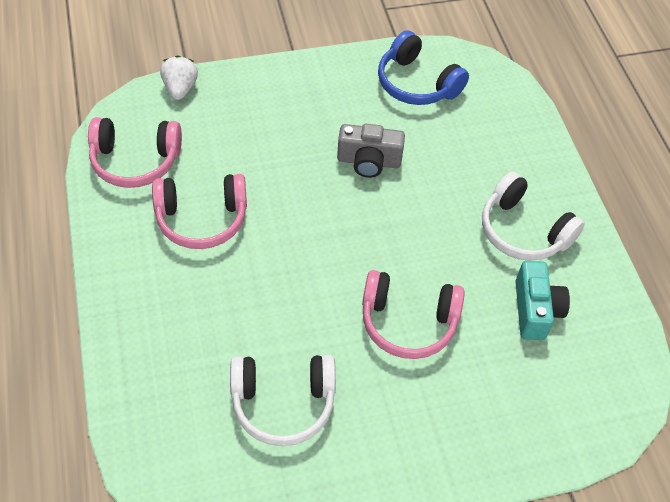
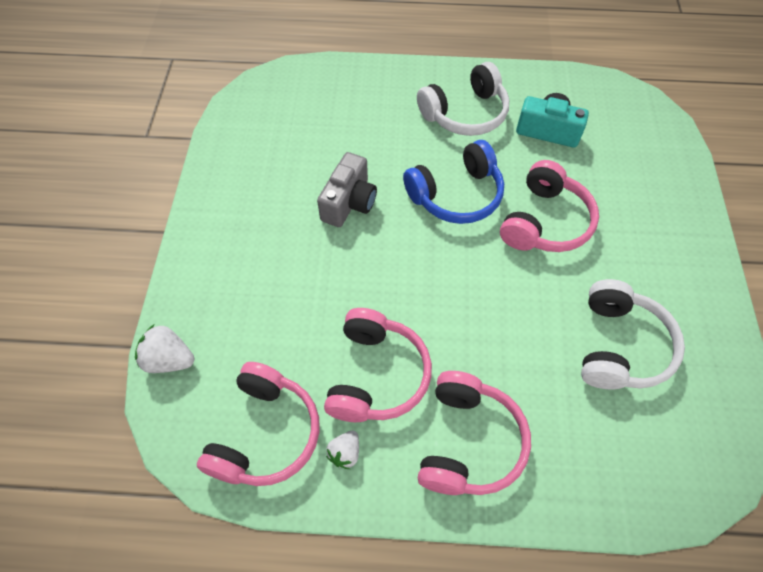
camera: 70 degrees left, 5 degrees up
blue headphones [378,30,469,105] -> blue headphones moved to [403,140,504,224]
none -> white strawberry [326,431,359,469]
none -> pink headphones [418,371,531,495]

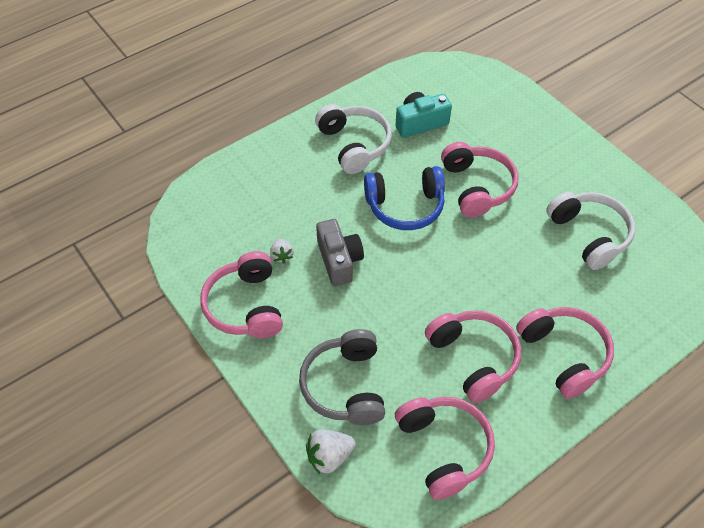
camera: 40 degrees left, 5 degrees down
white strawberry [326,431,359,469] -> white strawberry moved to [270,238,294,263]
blue headphones [403,140,504,224] -> blue headphones turned 60 degrees clockwise [364,166,445,230]
white headphones [417,62,509,136] -> white headphones turned 45 degrees counterclockwise [315,104,392,174]
none -> pink headphones [200,251,283,338]
none -> grey headphones [299,329,385,425]

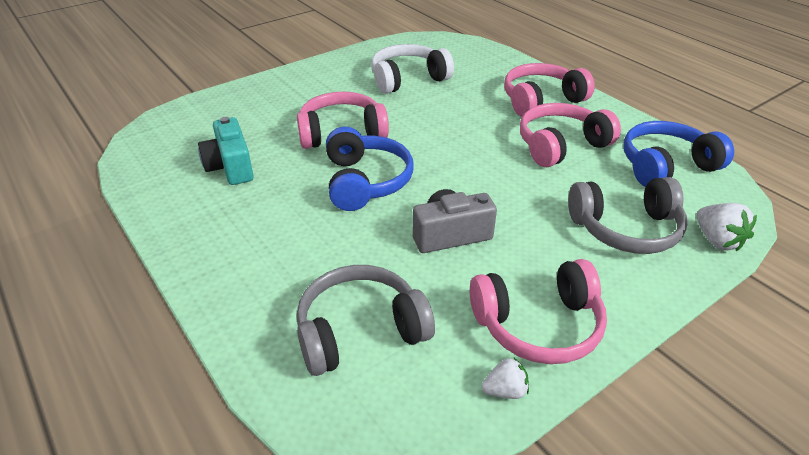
camera: 90 degrees left, 15 degrees down
white strawberry [270,238,294,263] -> white strawberry moved to [482,358,529,399]
white headphones [315,104,392,174] -> none
pink headphones [395,397,495,500] -> blue headphones [623,121,734,187]
none -> grey headphones [296,265,435,376]

